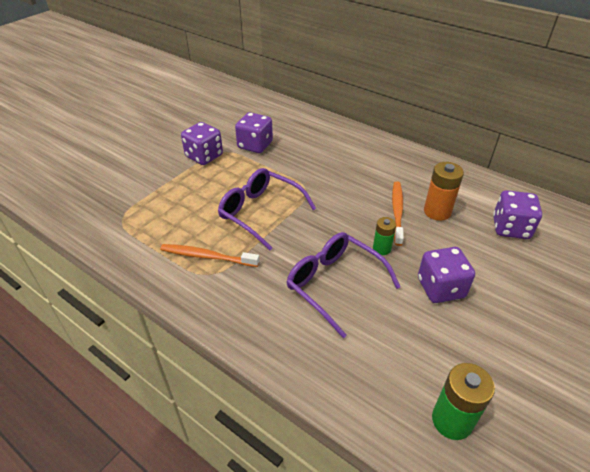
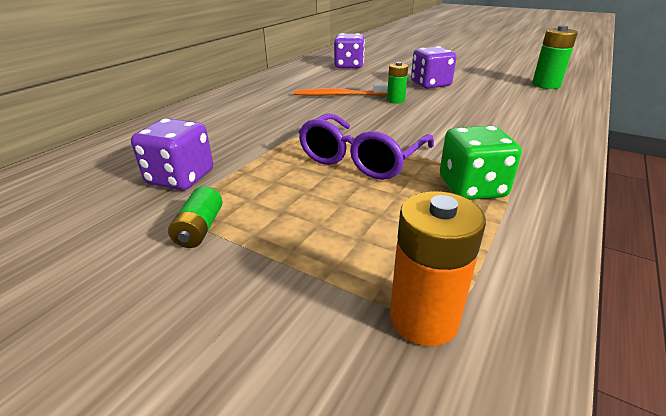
camera: 95 degrees left, 10 degrees down
orange toothbrush [160,244,260,267] -> green dice [440,126,522,200]
purple dice [181,122,223,165] -> green battery [168,186,222,248]
purple glasses [287,232,400,338] -> none
orange battery [424,162,464,221] -> orange battery moved to [390,191,486,346]

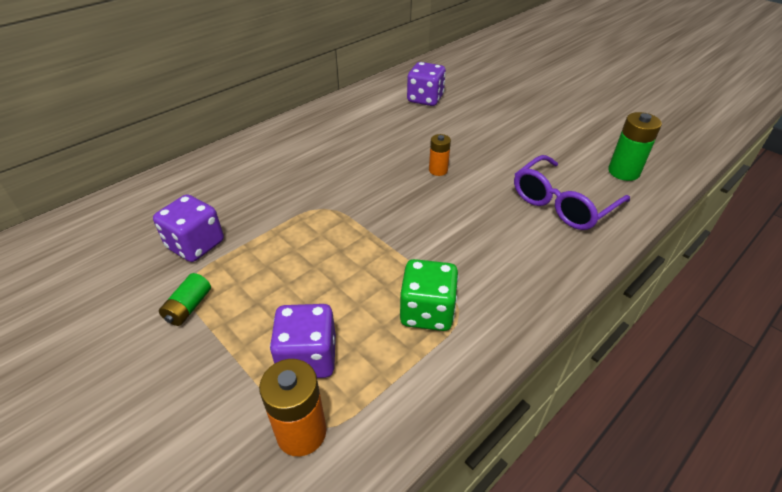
camera: 15 degrees right, 10 degrees up
orange toothbrush [294,83,388,96] -> none
purple glasses [299,113,434,180] -> purple glasses moved to [514,155,630,230]
green battery [387,62,408,104] -> orange battery [429,134,451,176]
purple dice [411,46,456,89] -> purple dice moved to [270,304,336,378]

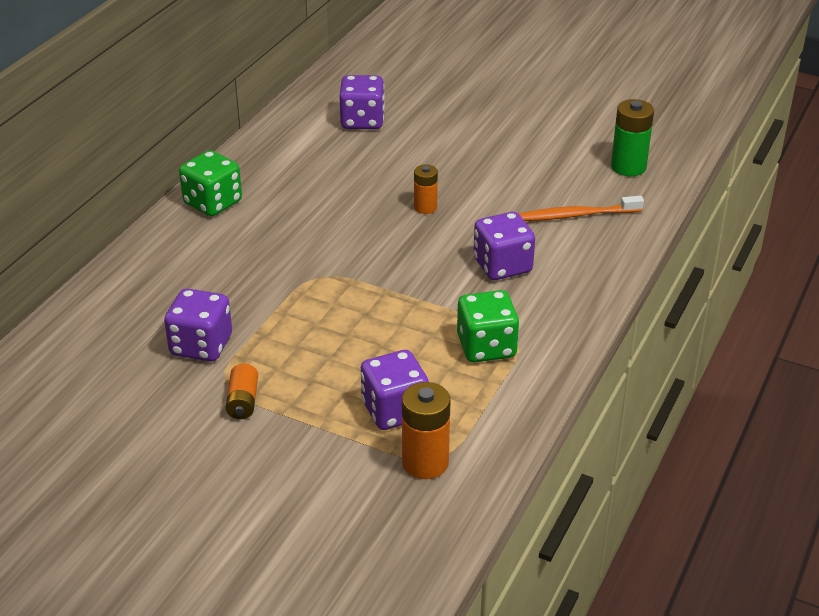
camera: 20 degrees left, 5 degrees down
green battery [159,273,211,326] -> orange battery [225,364,258,419]
purple glasses [514,155,630,230] -> orange toothbrush [518,196,644,221]
none -> green dice [179,150,242,216]
none -> purple dice [473,212,535,280]

